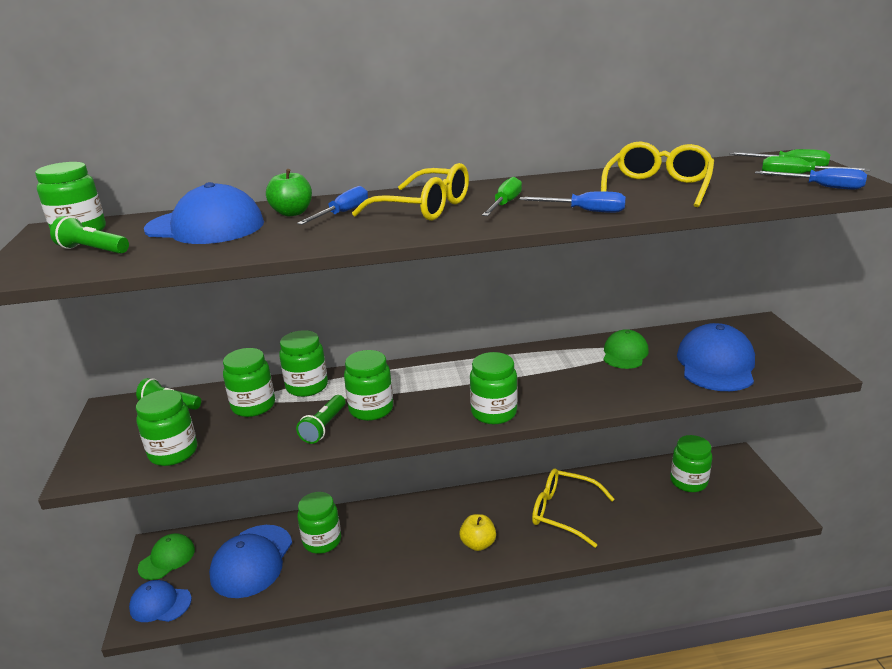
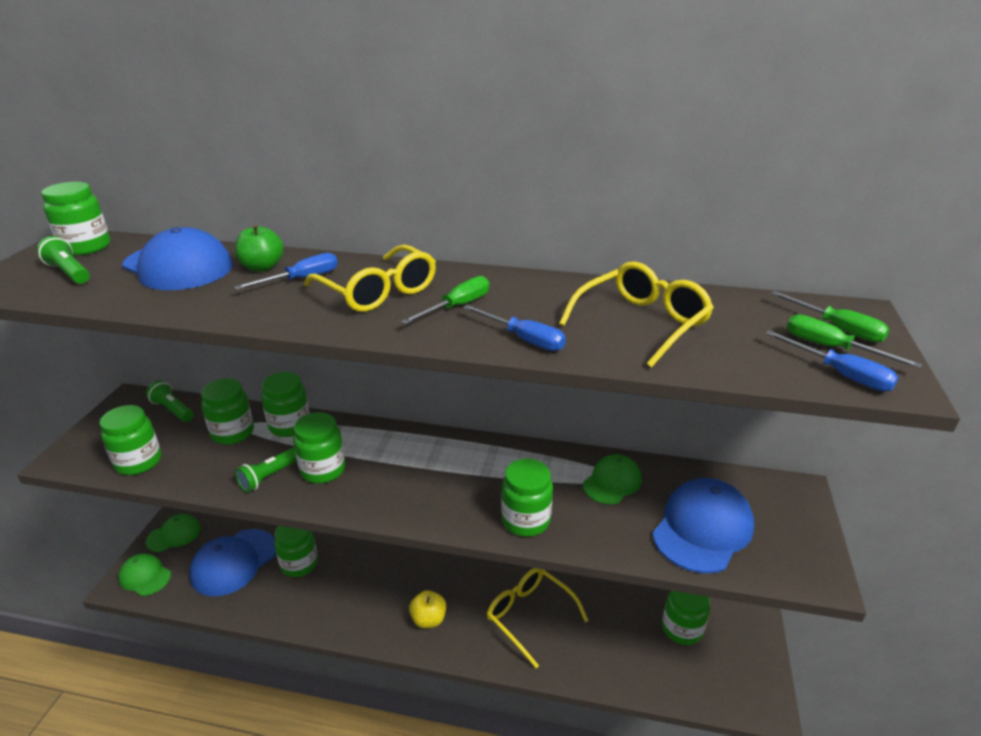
camera: 20 degrees right, 5 degrees up
blue cap [129,580,192,622] -> green cap [118,553,171,596]
green jar [470,352,517,424] -> green jar moved to [501,459,553,537]

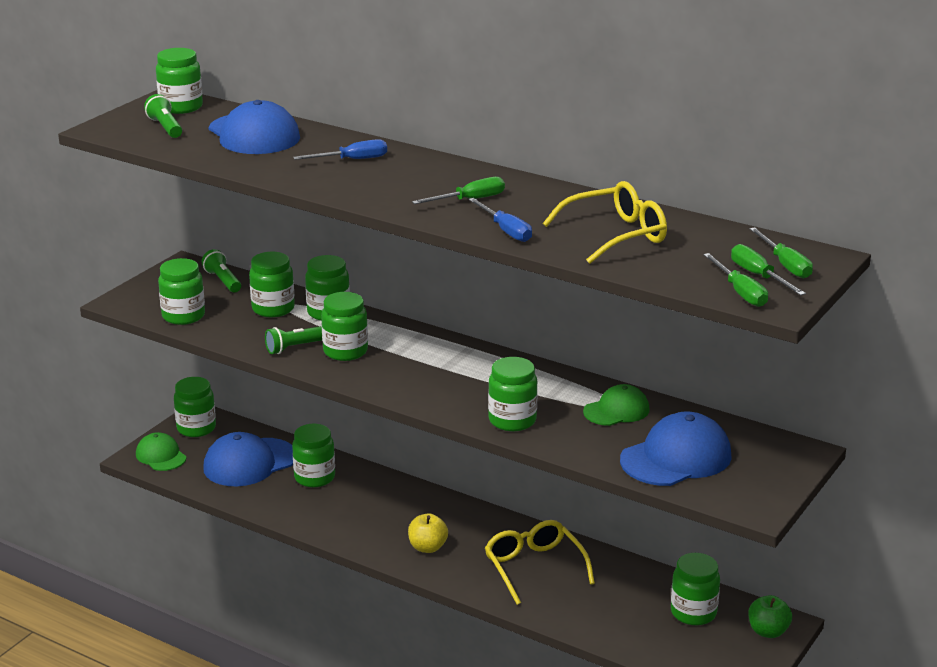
camera: 20 degrees right, 5 degrees down
green cap [146,514,201,552] -> green jar [174,377,216,437]
green apple [235,225,284,272] -> green apple moved to [748,595,792,638]
yellow glasses [304,245,436,312] -> none
blue screwdriver [765,331,899,392] -> green screwdriver [703,253,768,307]

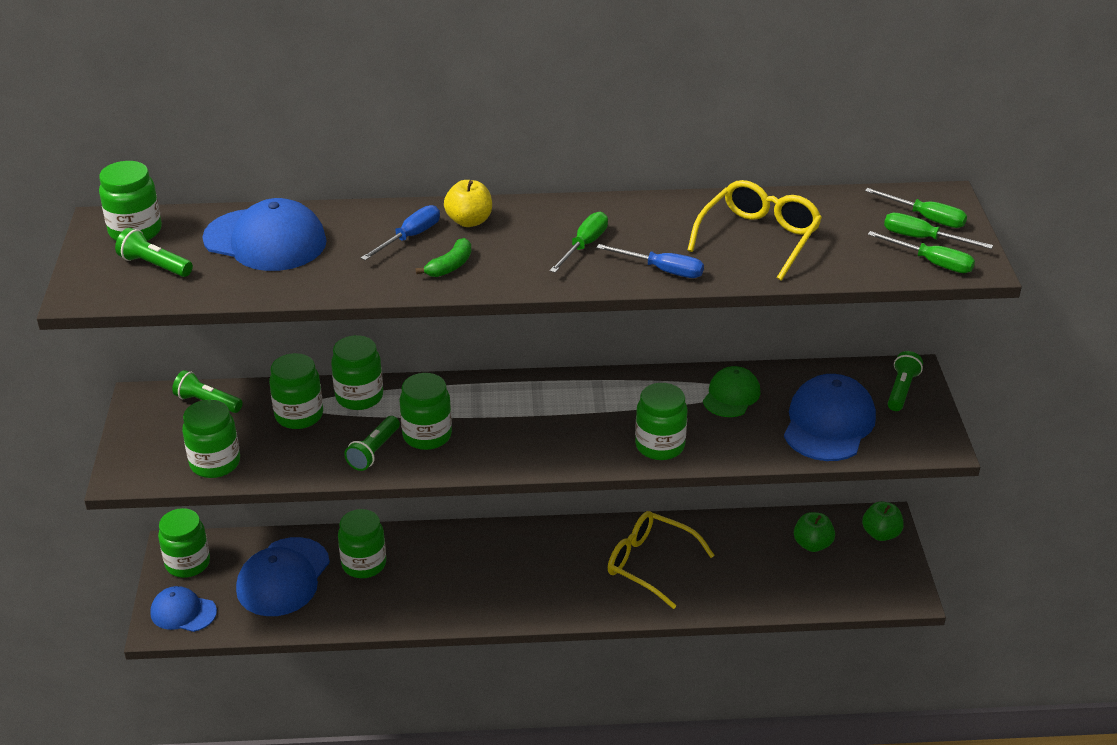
camera: 35 degrees left, 10 degrees up
green cap [136,432,187,471] -> blue cap [150,586,217,632]
yellow apple [408,513,448,553] -> yellow apple moved to [444,180,492,227]
green jar [671,553,720,625] -> green apple [794,512,835,552]
none -> green banana [416,238,471,277]
none -> green flashlight [888,351,923,411]

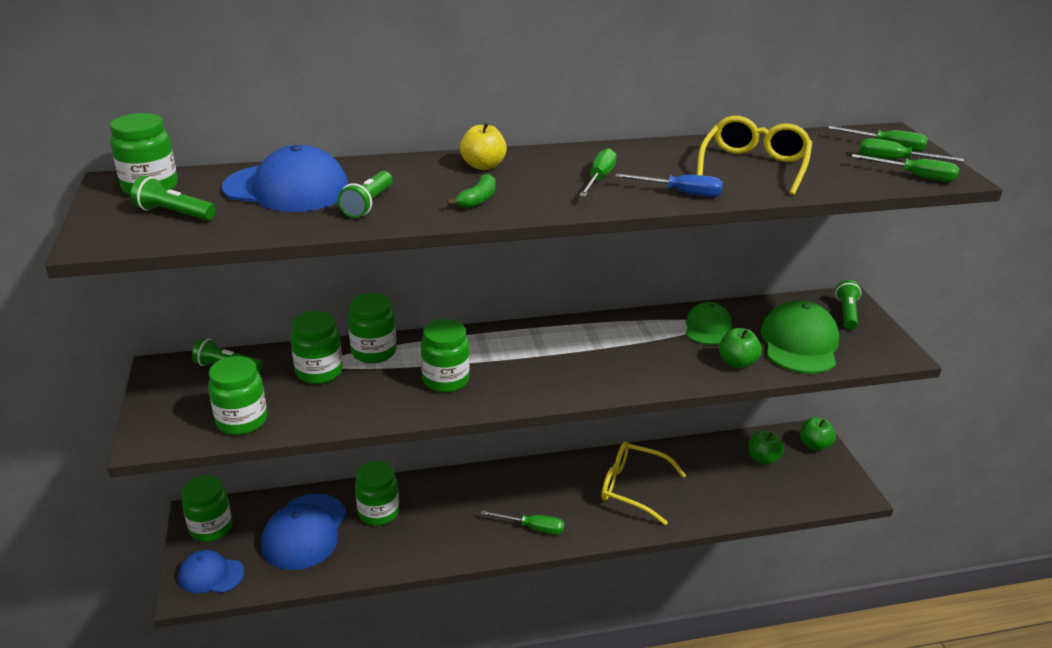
camera: 10 degrees left, 5 degrees down
green flashlight [344,416,400,471] -> green flashlight moved to [338,171,393,218]
blue screwdriver [361,205,440,261] -> none
green jar [635,383,688,460] -> none
blue cap [784,374,876,461] -> green cap [760,300,839,374]
none -> green screwdriver [481,510,564,534]
none -> green apple [719,328,762,369]

